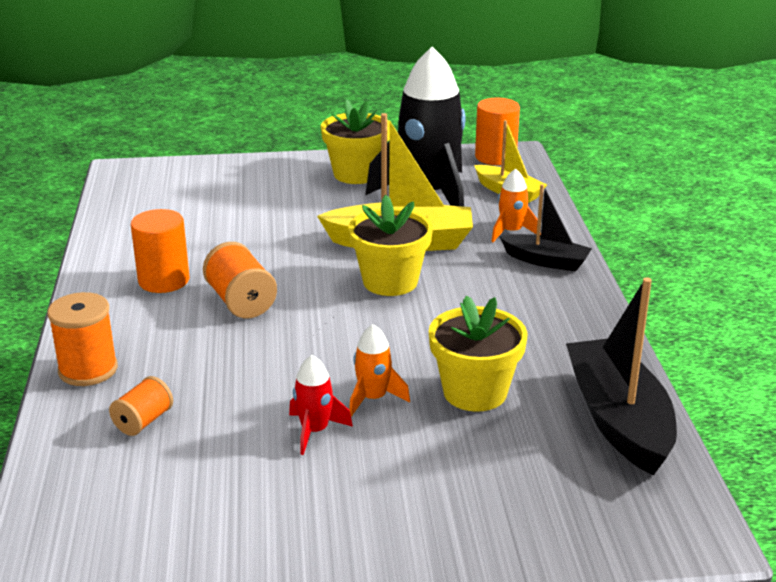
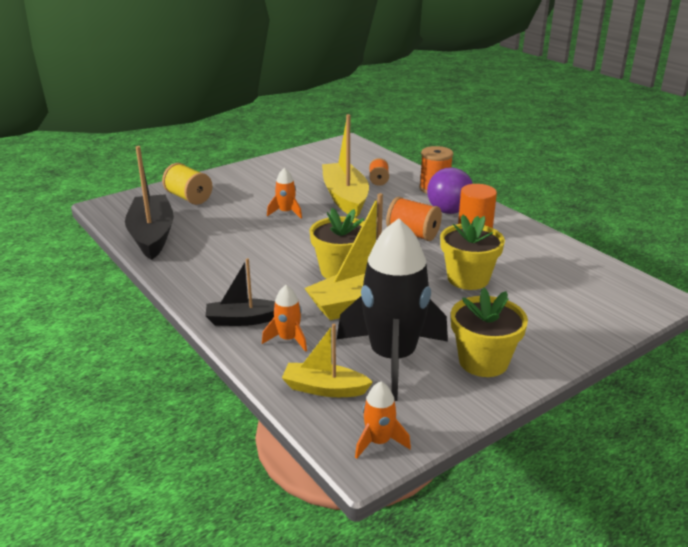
camera: 150 degrees right, 0 degrees up
red rocket [289,355,353,455] -> none
yellow flower pot [429,296,528,412] -> yellow flower pot moved to [440,215,505,290]
orange cylinder [475,98,520,165] -> orange rocket [355,382,411,459]
black boat [566,278,677,476] -> black boat turned 150 degrees counterclockwise [125,146,174,260]
none -> yellow spool [162,163,213,205]
none -> yellow boat [322,114,369,218]
none -> purple ball [427,167,473,214]

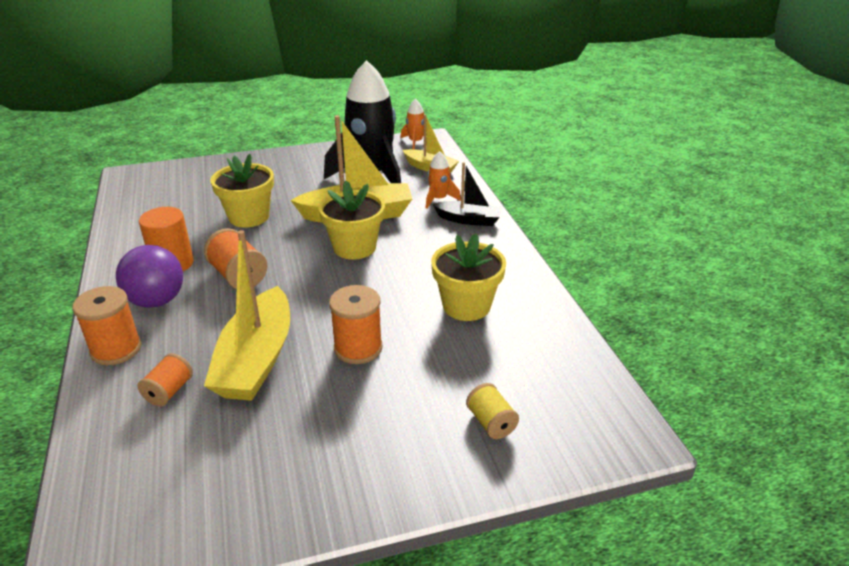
camera: 160 degrees left, 5 degrees up
black boat [125,146,174,260] -> none
yellow spool [162,163,213,205] -> yellow spool [466,383,519,439], size x0.64
orange rocket [267,168,302,219] -> orange spool [329,285,383,364]
yellow flower pot [451,287,528,377] -> yellow flower pot moved to [431,233,506,321]

